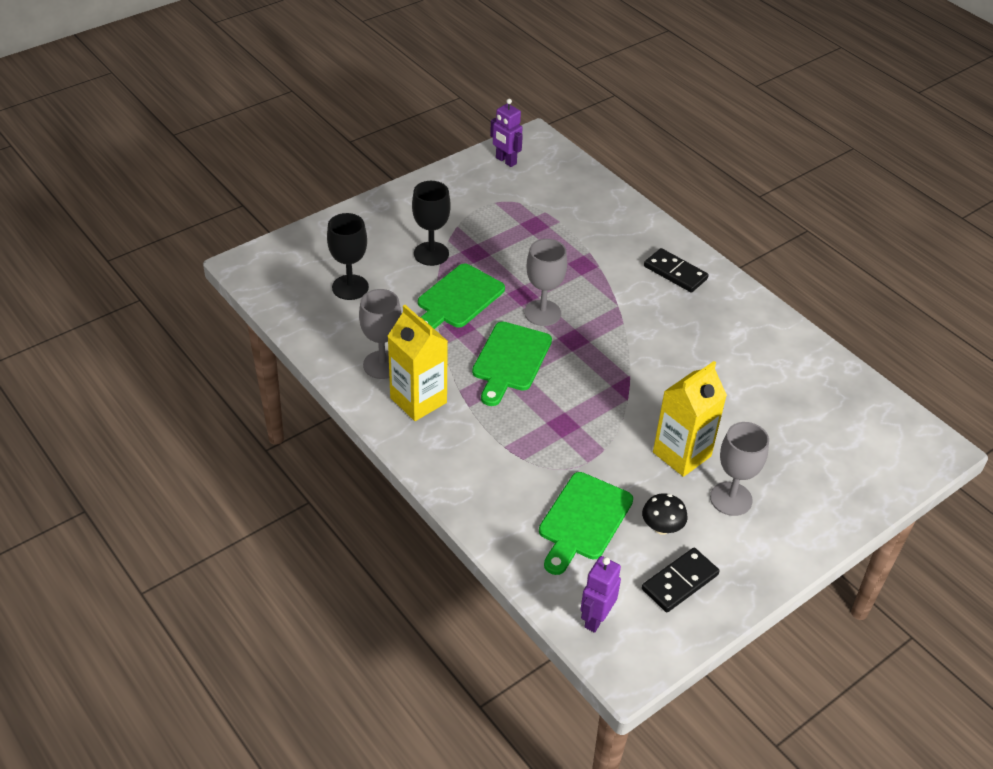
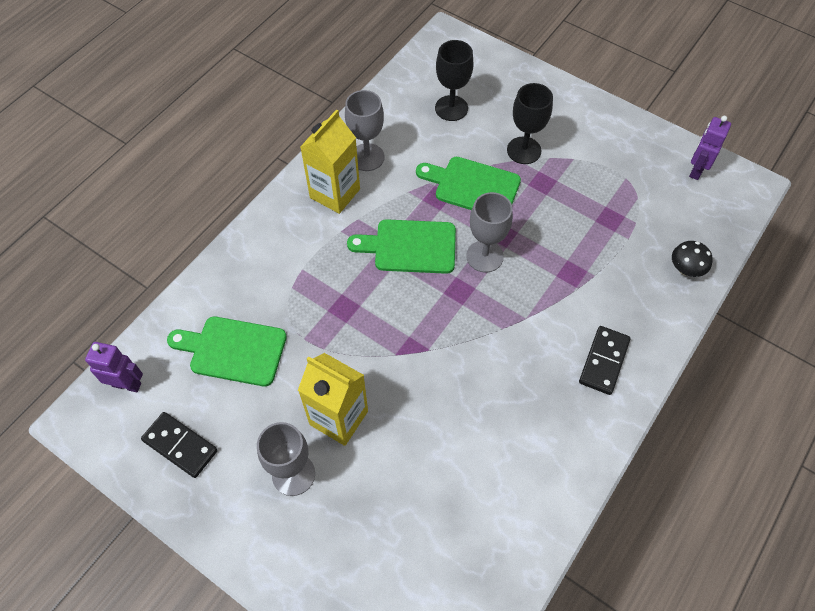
camera: 75 degrees right, 15 degrees up
black mushroom [642,493,688,535] -> black mushroom moved to [672,241,713,277]

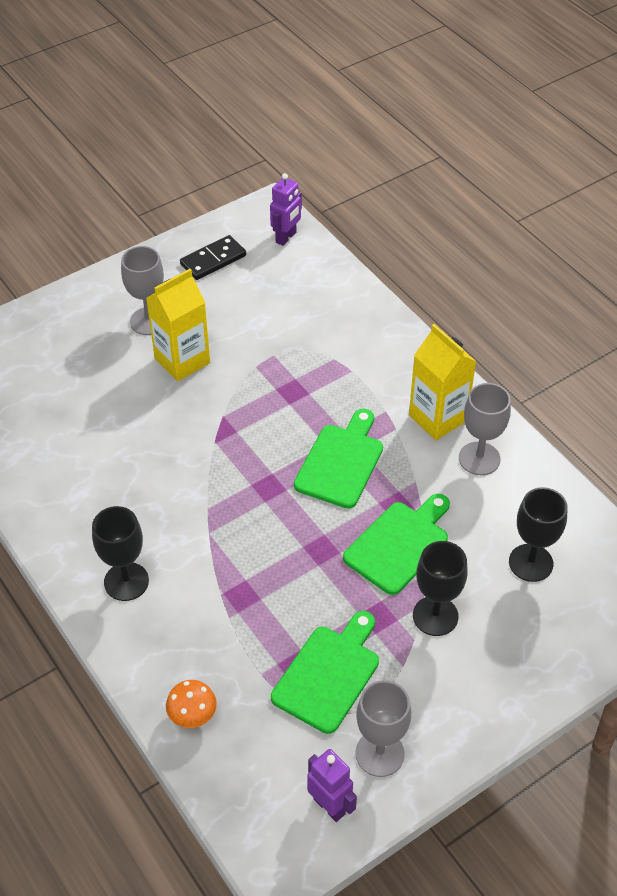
camera: 110 degrees right, 10 degrees down
green cutting board [167,317,287,386] -> green cutting board moved to [271,611,379,734]
grey goblet [466,192,513,273] -> grey goblet moved to [355,680,411,777]
black domino [579,326,630,395] -> black goblet [92,506,149,601]
black mushroom [672,241,713,277] -> orange mushroom [166,680,217,728]

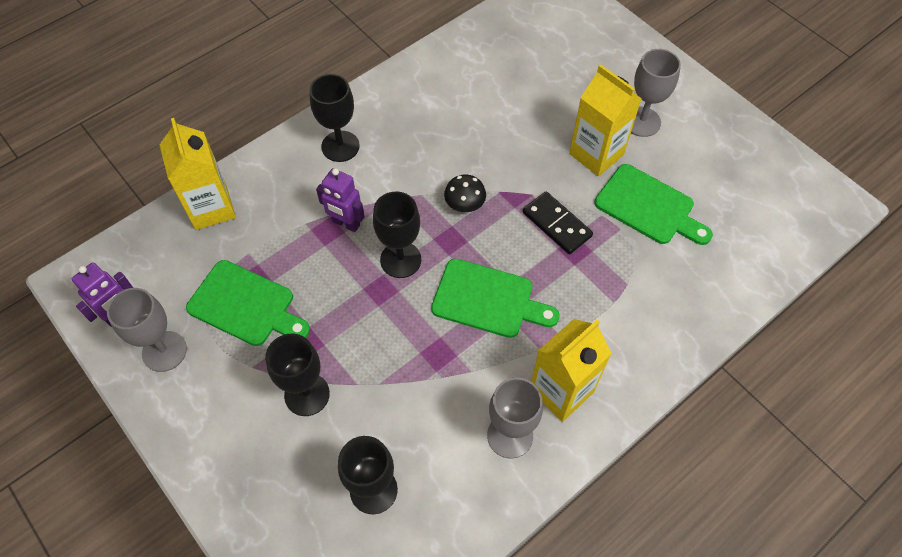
camera: 85 degrees right, 10 degrees up
orange mushroom [166,680,217,728] -> yellow carton [160,118,236,230]
black domino [180,235,246,280] -> black domino moved to [523,192,593,254]
purple robot [270,173,302,246] -> purple robot moved to [316,168,365,232]
green cutting board [343,494,450,595] -> green cutting board moved to [594,164,713,245]
none -> black goblet [373,192,421,278]
none -> black mushroom [444,175,486,212]

